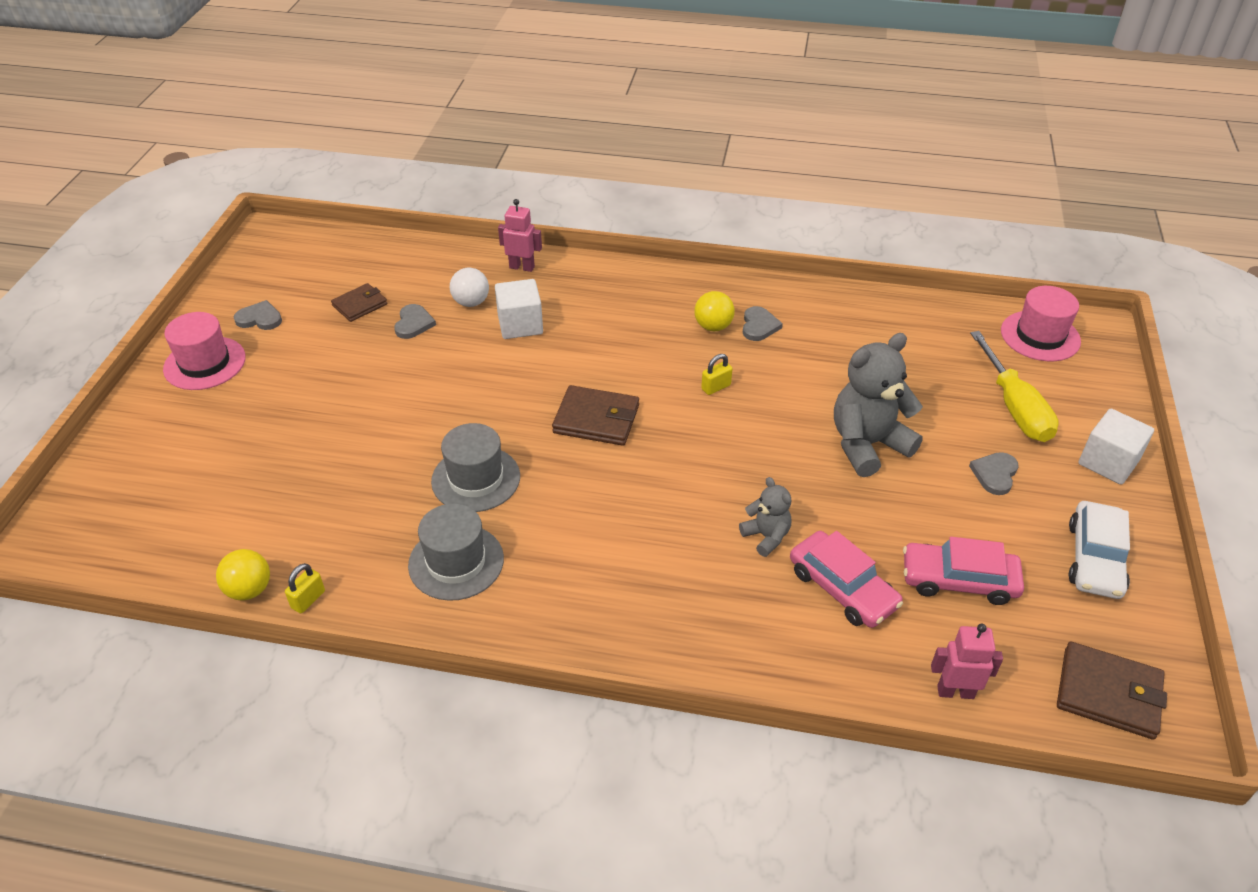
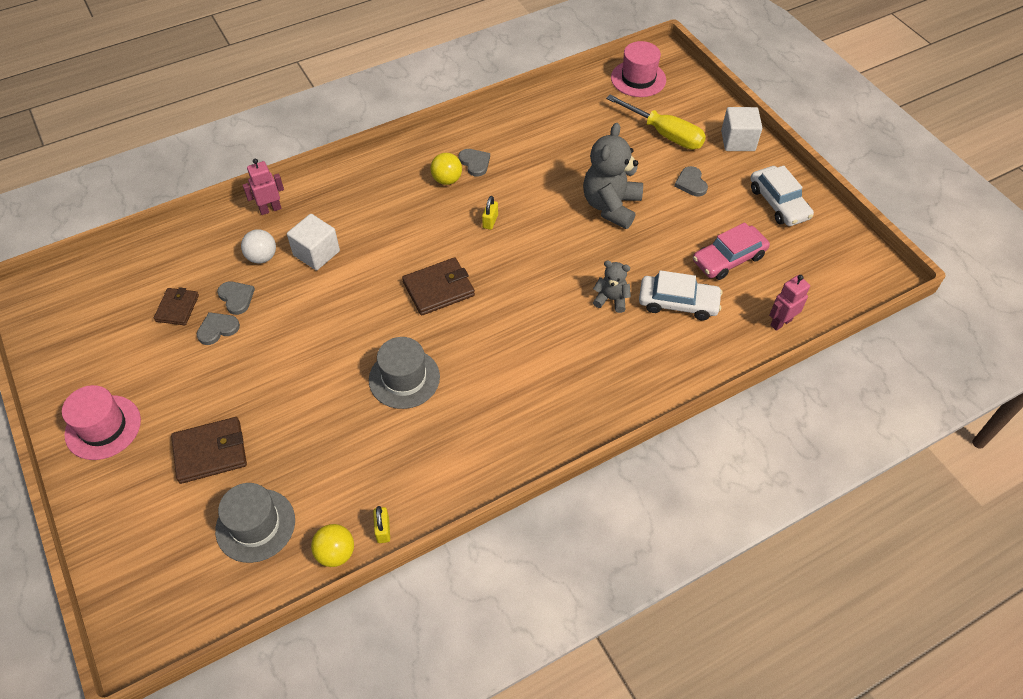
camera: 40 degrees left, 10 degrees up
grey heart [234,300,282,330] -> grey heart moved to [197,312,240,345]
grey hat [408,504,504,601] -> grey hat moved to [215,483,295,563]
pink car [790,531,903,628] -> white car [639,270,723,320]
brown wallet [1057,642,1167,740] -> brown wallet moved to [171,417,247,484]

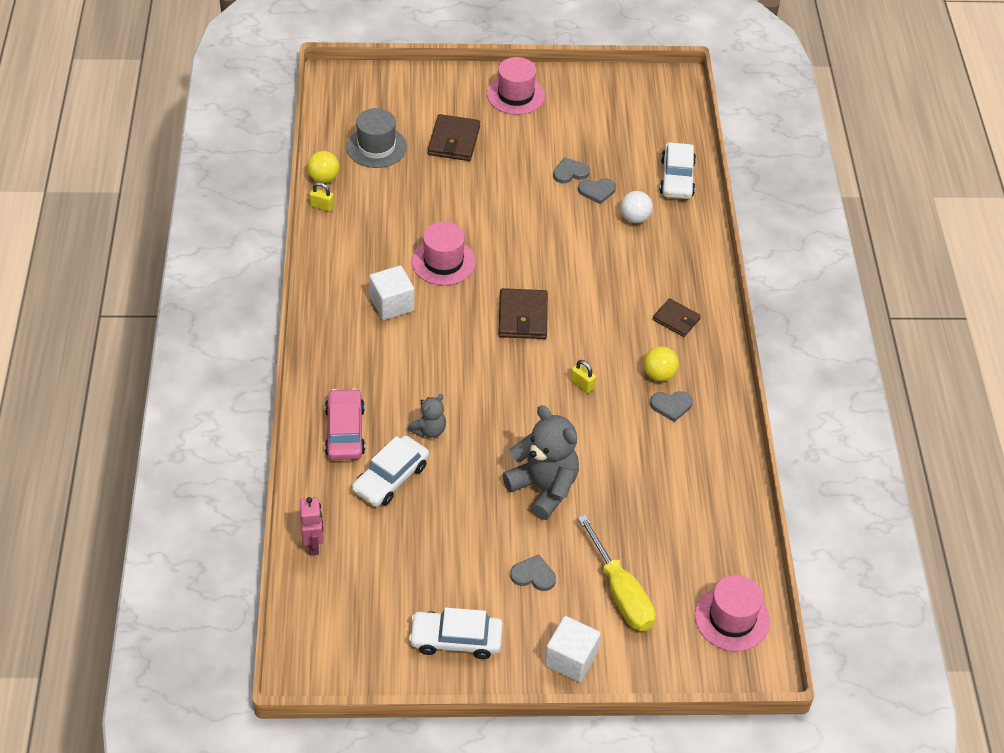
camera: 115 degrees right, 5 degrees down
brown wallet [154,287,199,325] -> brown wallet moved to [653,298,701,337]
grey heart [197,312,240,345] -> grey heart turned 105 degrees counterclockwise [553,157,590,183]
pink robot [243,159,284,215] -> none
white cube [287,214,340,271] -> white cube moved to [369,265,414,320]
grey hat [369,337,440,409] -> pink hat [412,222,476,285]
yellow screwdriver [606,94,706,149] -> yellow screwdriver turned 90 degrees counterclockwise [578,514,655,631]
pink car [693,222,770,280] -> pink car moved to [325,388,365,460]
none -> white car [660,142,696,199]

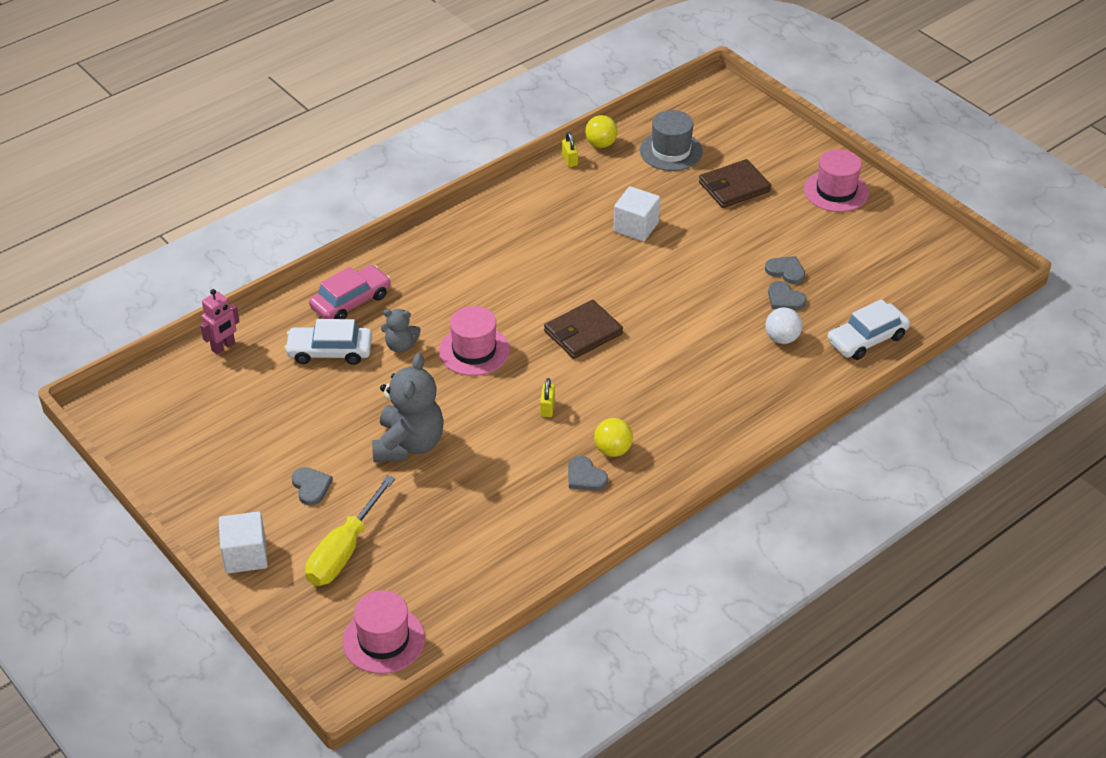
camera: 55 degrees right, 5 degrees down
white cube [369,265,414,320] -> white cube moved to [613,186,660,241]
white car [409,608,503,659] -> none
pink hat [412,222,476,285] -> pink hat moved to [439,306,510,376]
brown wallet [653,298,701,337] -> none

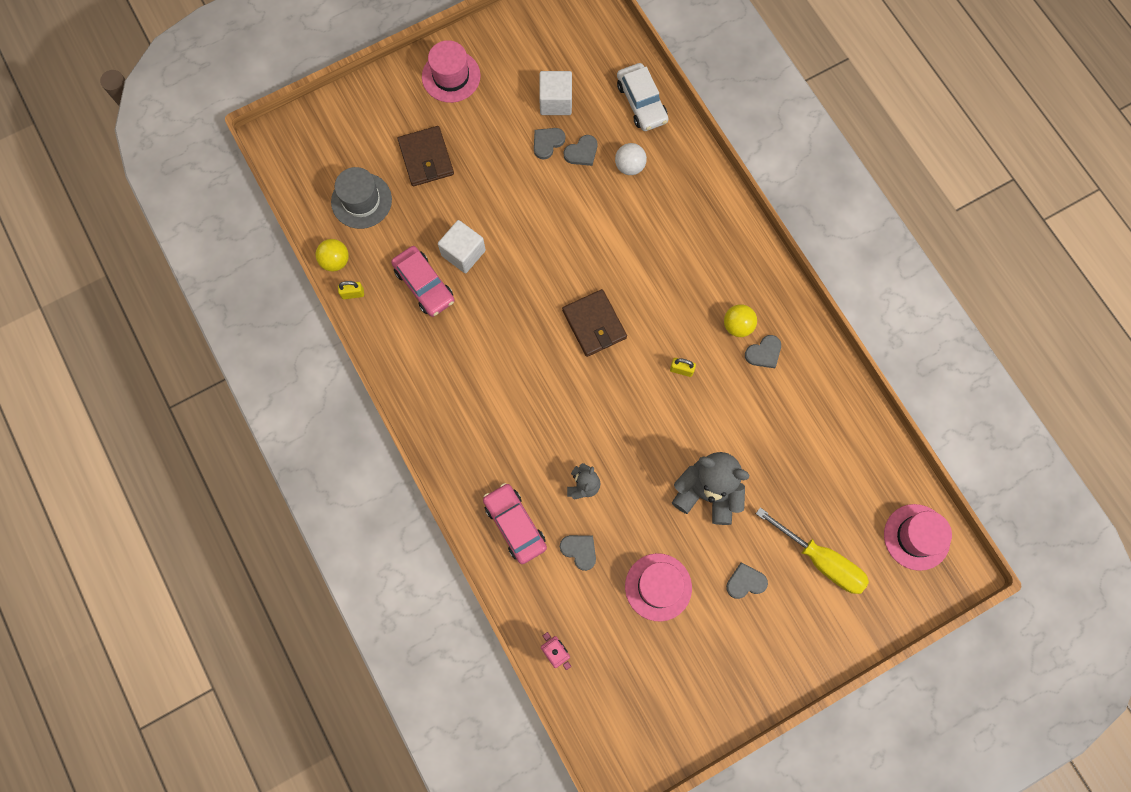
camera: 80 degrees left, 30 degrees up
white cube [219,512,268,574] -> white cube moved to [539,71,572,115]
white car [284,319,372,365] -> grey heart [560,535,596,571]
pink hat [439,306,510,376] -> pink hat moved to [625,553,692,621]
none -> pink car [391,246,455,317]

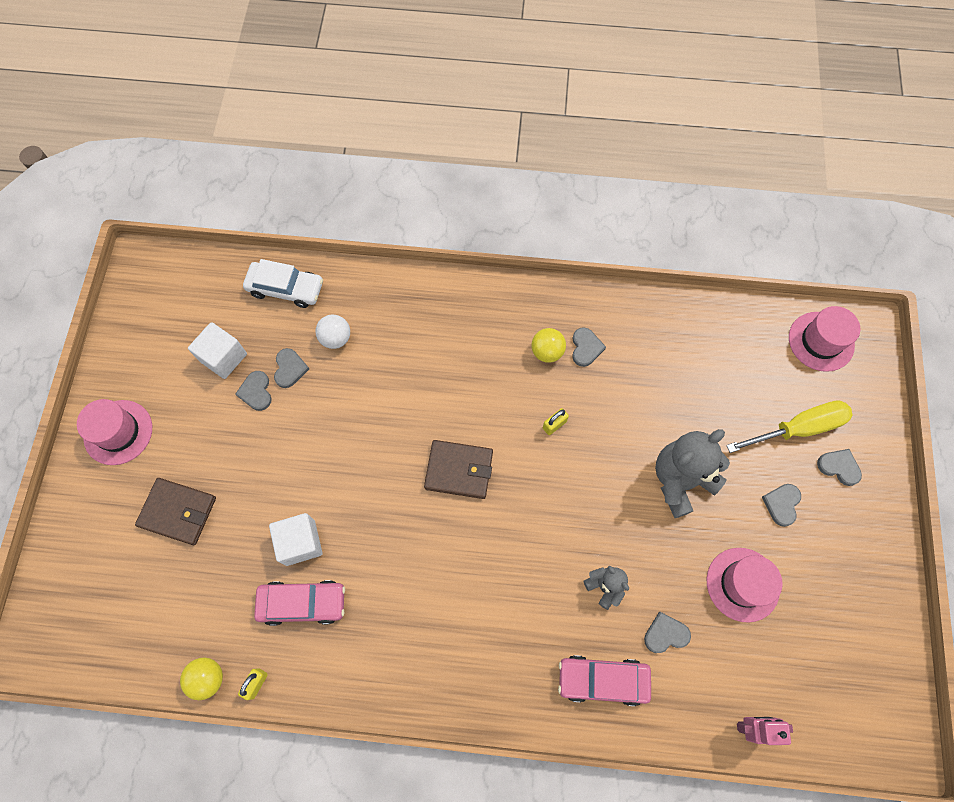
camera: 55 degrees left, 5 degrees down
grey hat [331,167,392,229] -> none
none -> grey heart [817,449,862,486]

